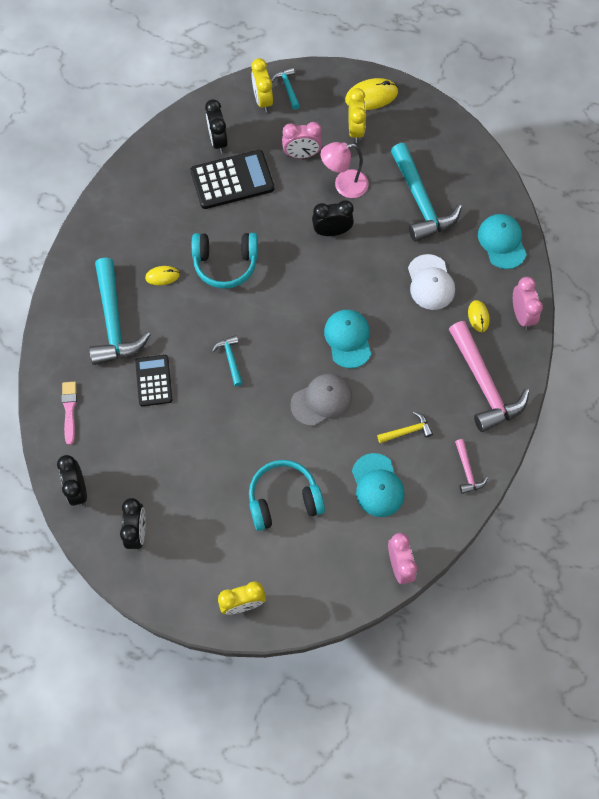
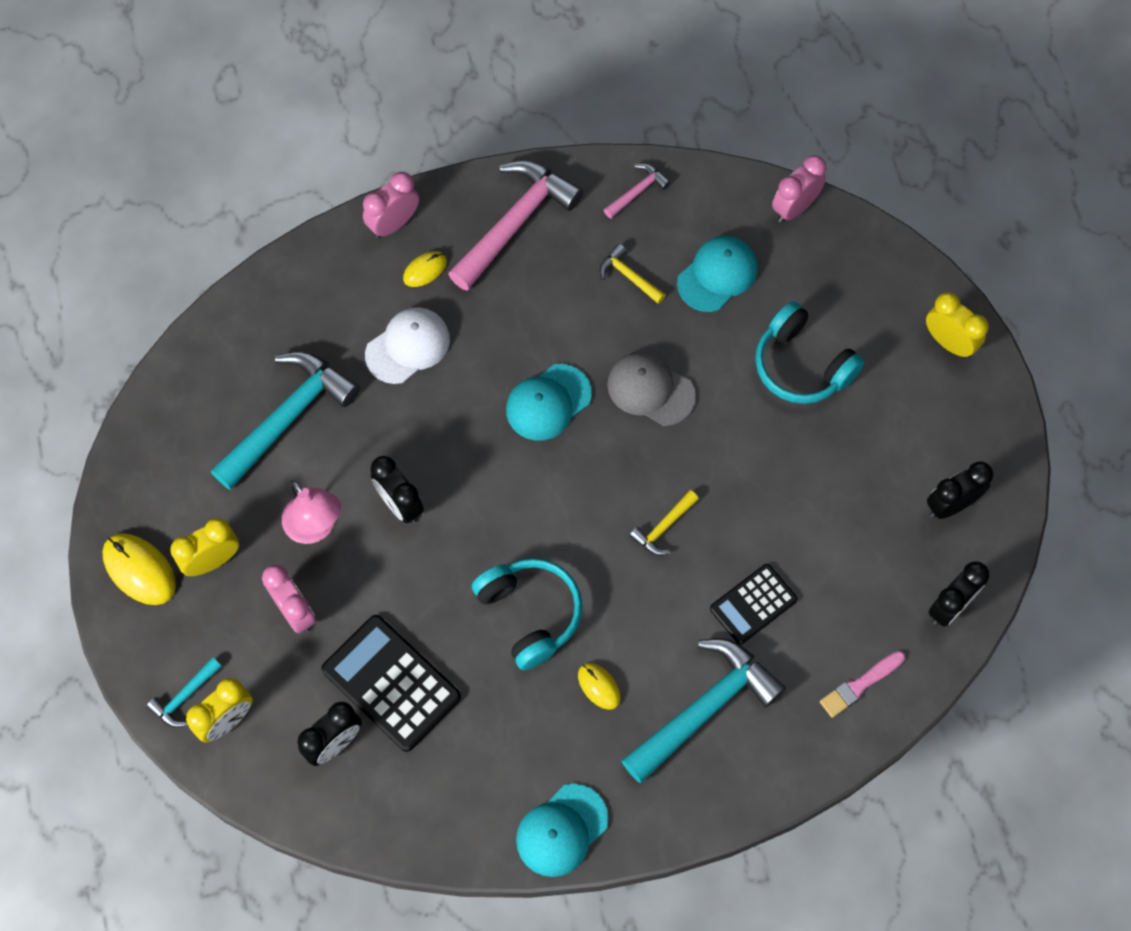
camera: 120 degrees left, 0 degrees up
turquoise hammer [212,335,243,386] -> yellow hammer [629,490,699,555]
turquoise cap [478,214,527,269] -> turquoise cap moved to [516,784,608,877]

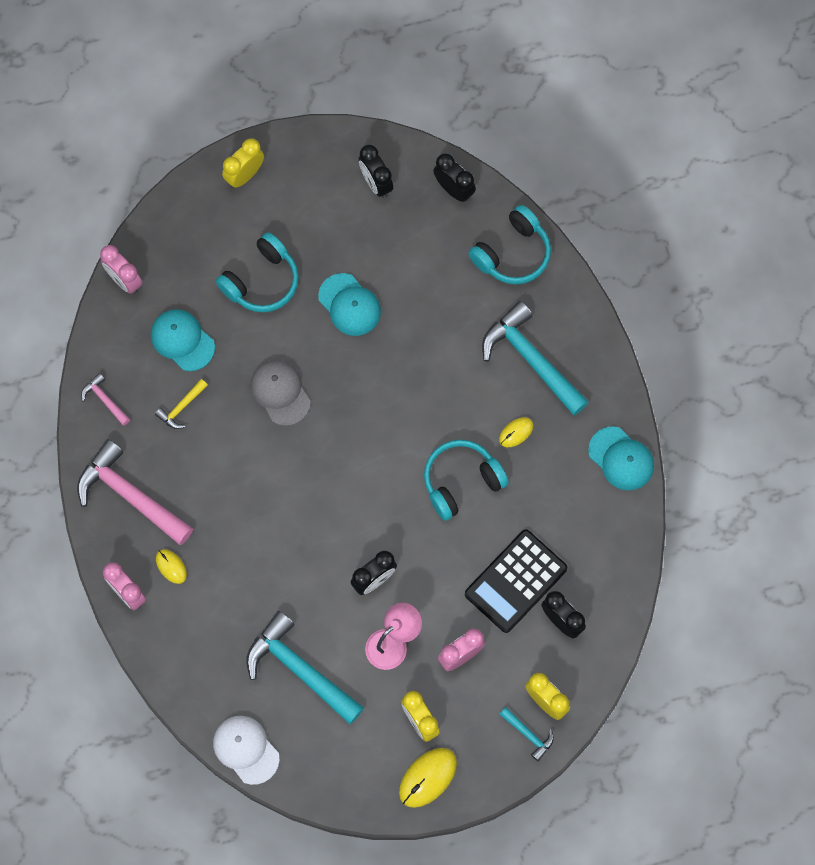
camera: 90 degrees left, 5 degrees up
white cap [365,307,450,384] -> white cap moved to [213,716,280,785]
turquoise cap [506,364,592,441] -> turquoise cap moved to [318,273,381,336]
grey cap [607,352,696,426] -> grey cap turned 120 degrees clockwise [250,360,311,426]
yellow hammer [629,490,699,555] -> none
black calculator [710,564,797,644] -> none
pink brush [820,651,905,718] -> turquoise headphones [468,205,551,284]

